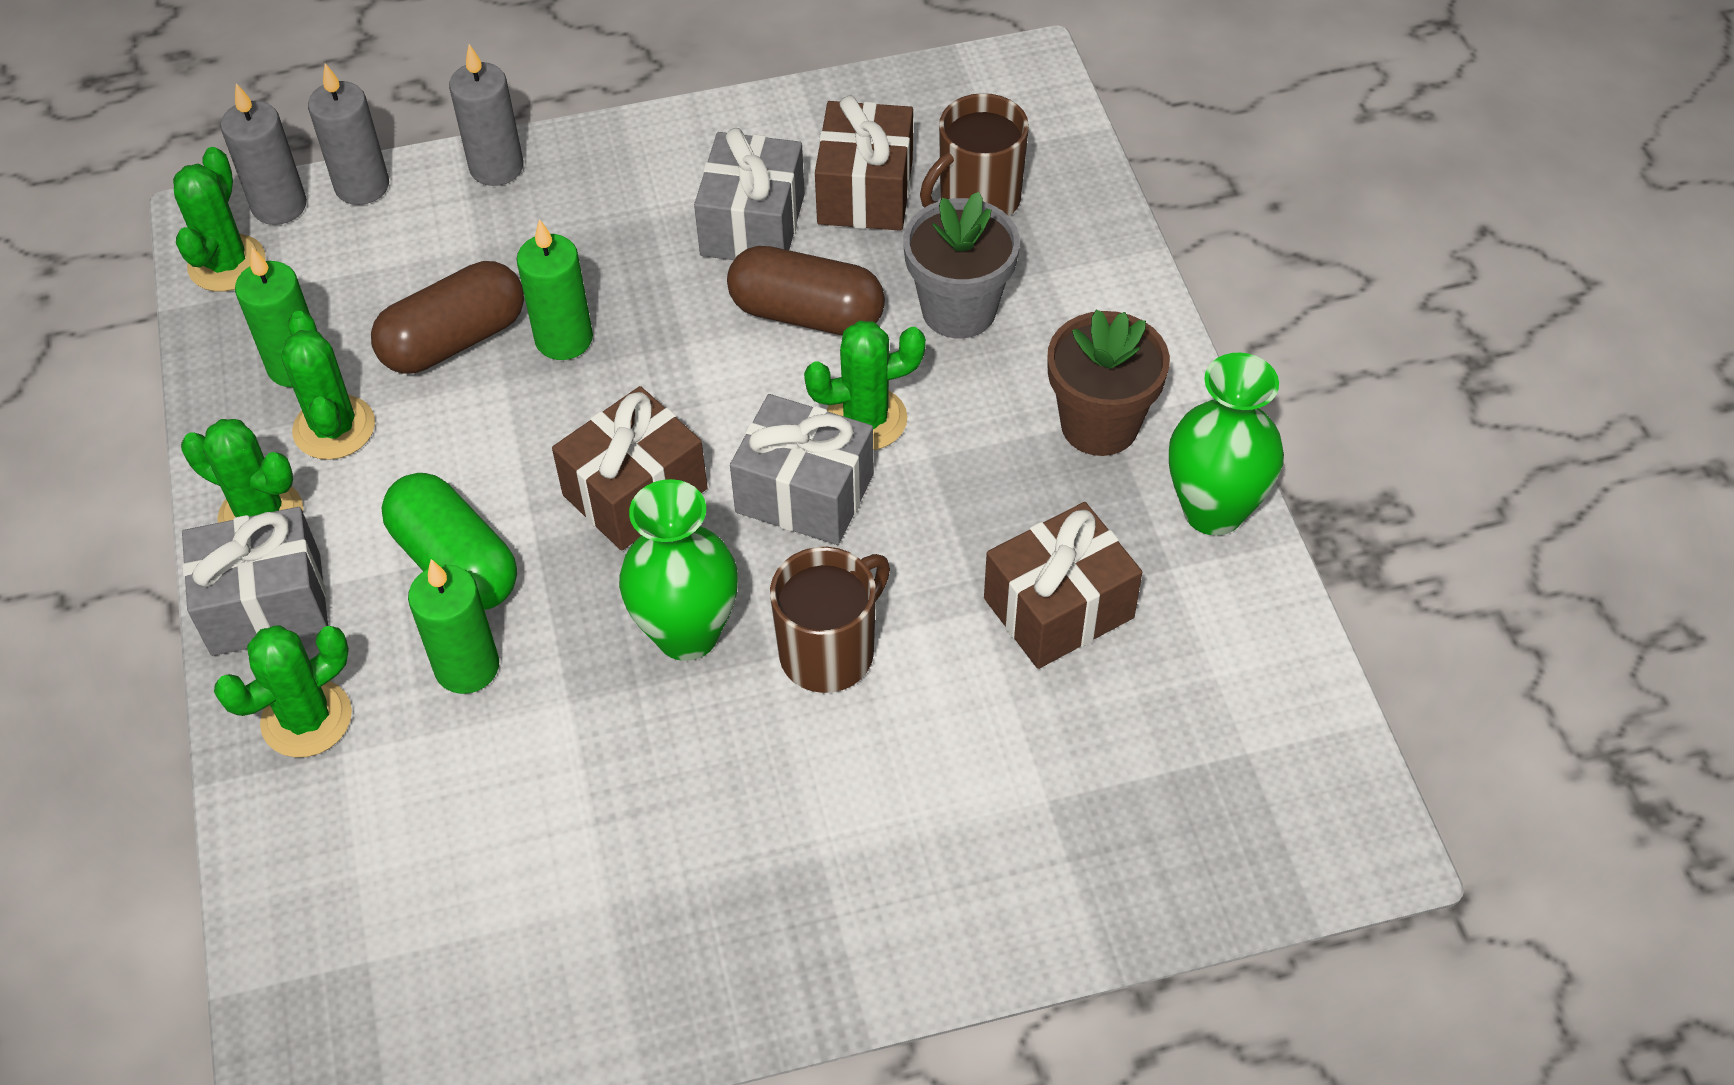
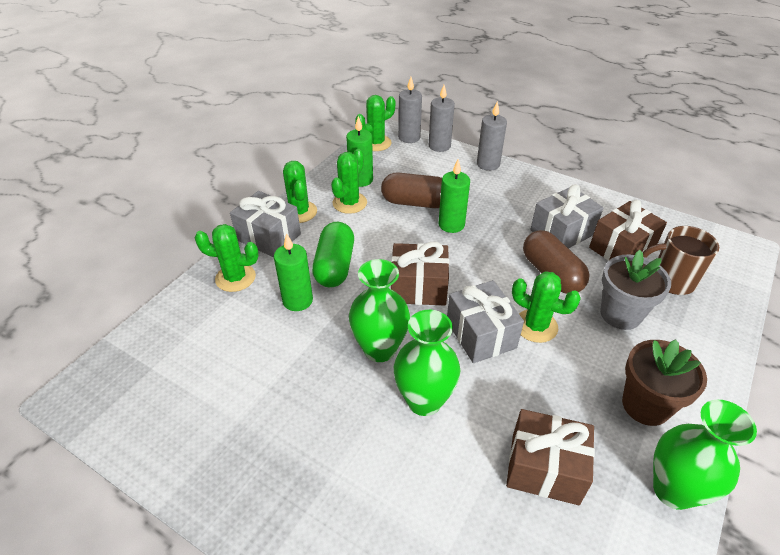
camera: 45 degrees right, 10 degrees down
brown mug [770,547,890,693] -> green vase [394,310,461,416]

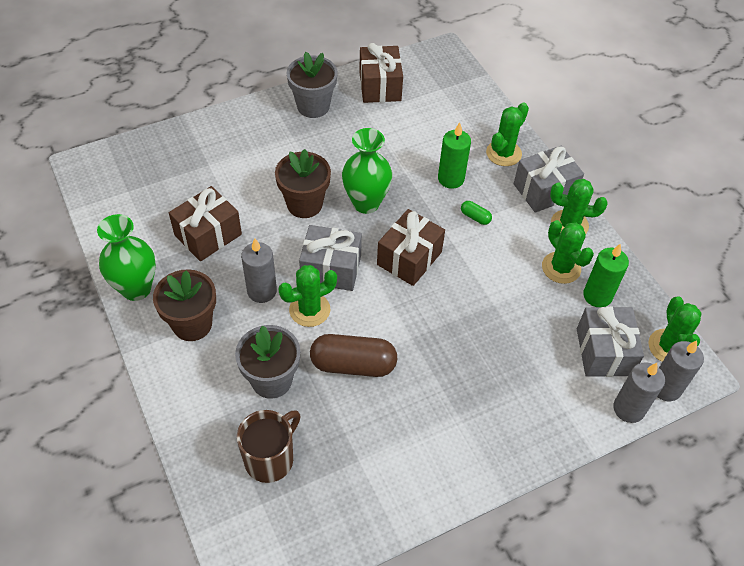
camera: 120 degrees right, 10 degrees up
green capsule [312,222,354,287] -> green capsule [461,201,492,225], size x0.45
brown capsule [381,172,442,208] -> none
green vase [394,310,461,416] -> brown flower pot [275,149,331,218]
green candle [439,159,470,233] -> none
grey candle [477,101,507,171] -> grey candle moved to [241,238,277,303]
grey gift [530,184,603,249] -> grey gift moved to [577,306,644,377]
brown gift [589,200,667,261] -> brown gift moved to [359,43,403,103]
none -> grey flower pot [287,52,338,118]

